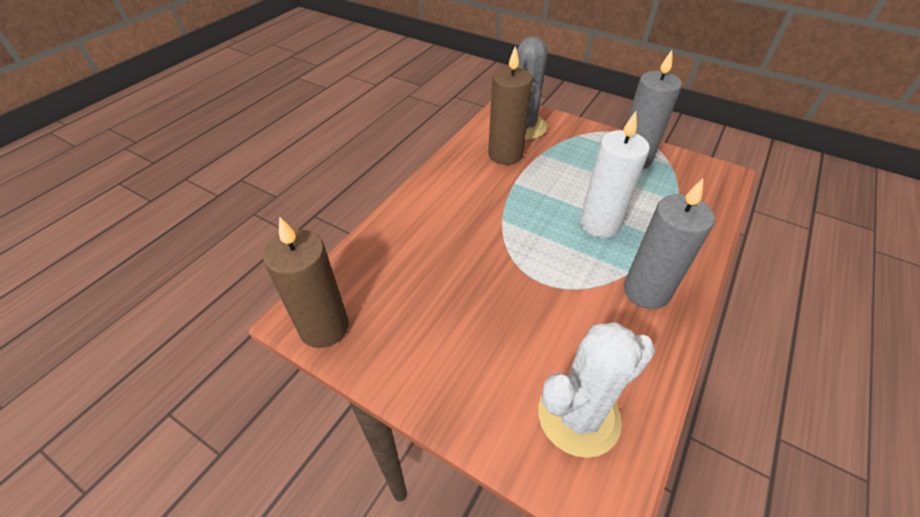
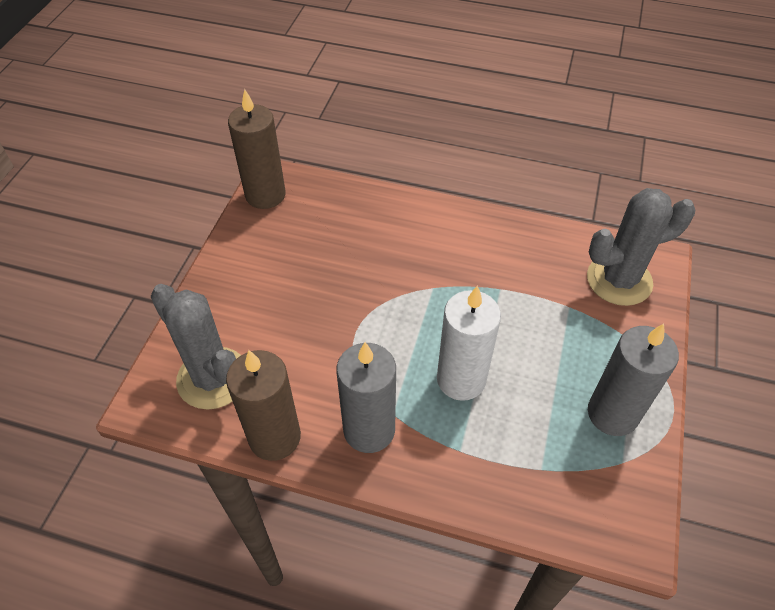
camera: 75 degrees right, 5 degrees up
brown candle [488,45,533,165] -> brown candle moved to [226,350,301,461]
white cactus [538,322,655,458] -> grey cactus [151,284,241,410]

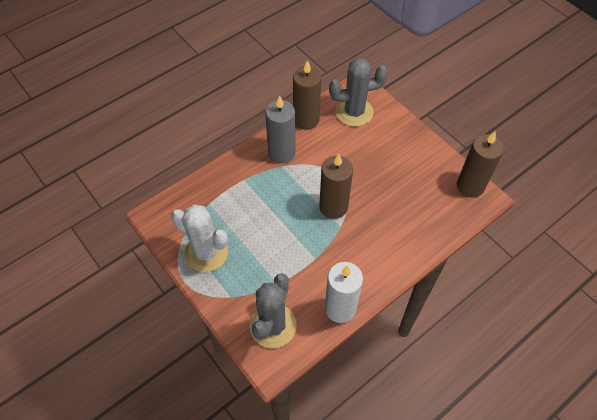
camera: 125 degrees right, 5 degrees up
white candle [437,285,501,401] -> white candle moved to [325,262,363,323]
grey candle [588,323,679,436] -> white cactus [171,205,228,272]
none -> brown candle [319,154,353,219]

